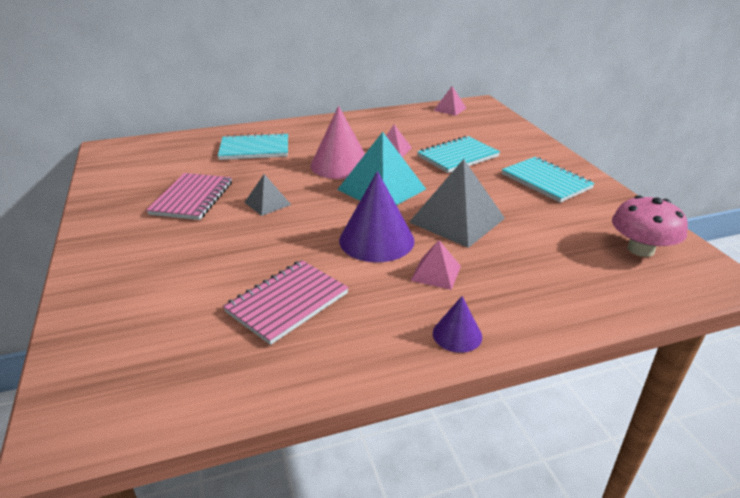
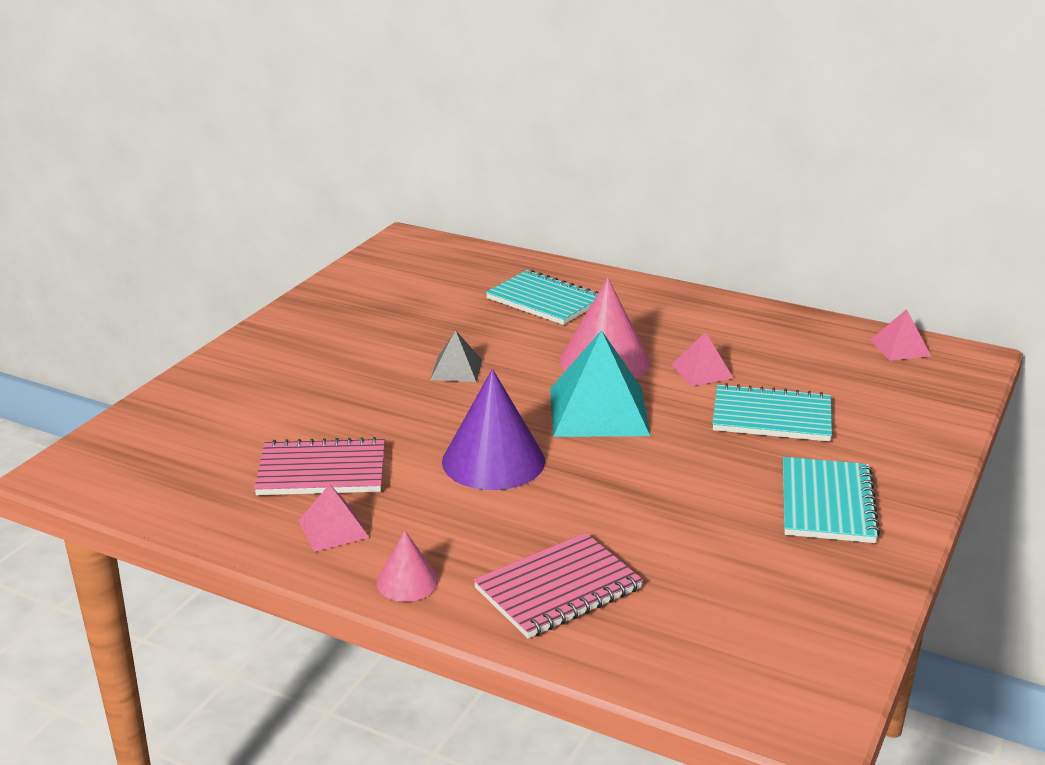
camera: 45 degrees right, 5 degrees down
pink notebook [146,173,232,220] -> pink notebook moved to [473,533,643,638]
grey pyramid [409,159,505,248] -> none
pink pyramid [411,240,461,290] -> pink pyramid moved to [298,484,369,552]
purple cone [433,296,482,353] -> pink cone [377,531,439,602]
pink mushroom [612,195,688,257] -> none

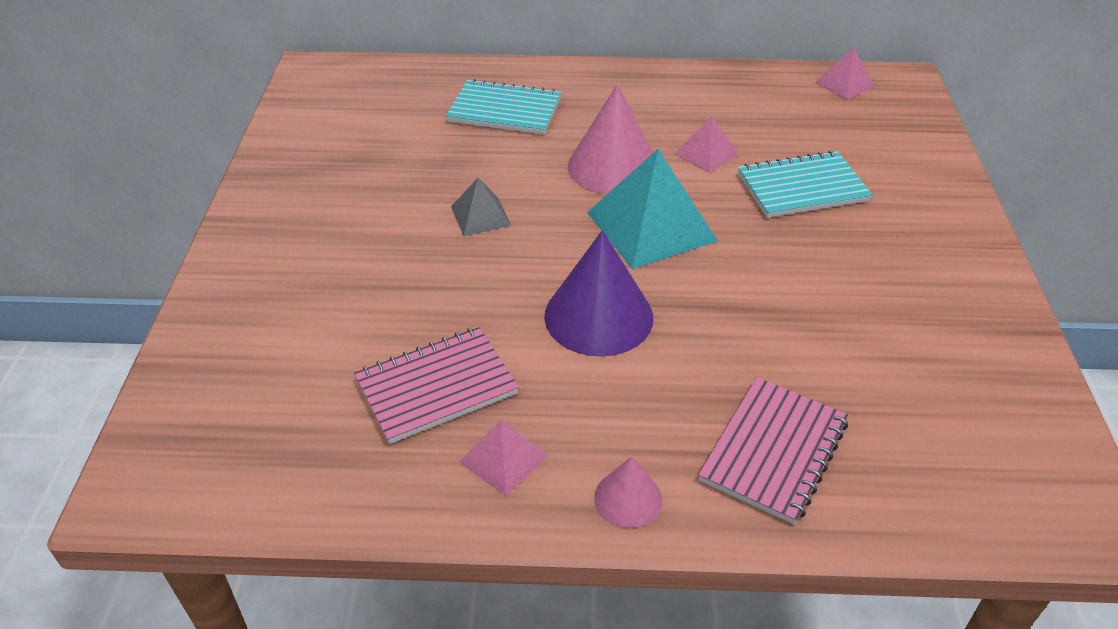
camera: 25 degrees left, 15 degrees up
turquoise notebook [783,457,880,543] -> none

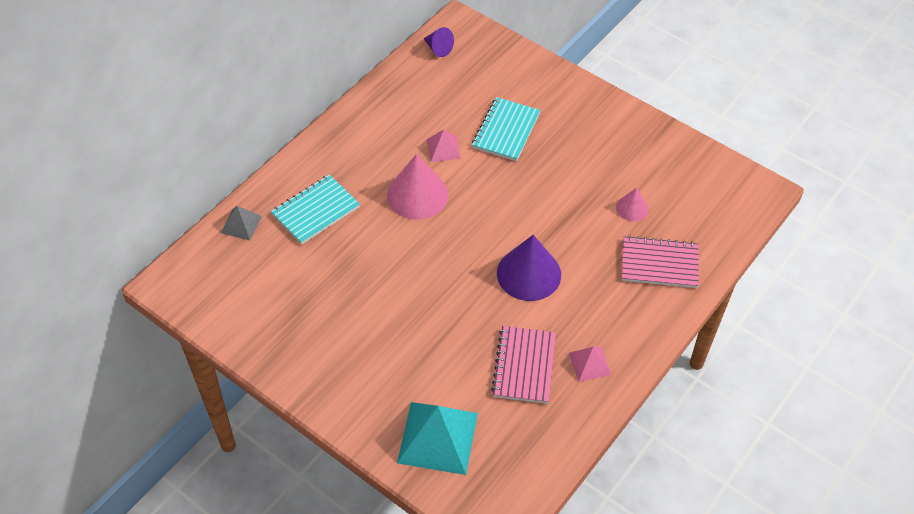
camera: 55 degrees left, 10 degrees up
grey pyramid [451,178,512,236] -> grey pyramid moved to [221,206,262,240]
turquoise pyramid [587,149,718,269] -> turquoise pyramid moved to [397,402,478,475]
pink cone [594,456,662,528] -> pink cone moved to [616,188,648,221]
pink notebook [699,377,849,525] -> pink notebook turned 60 degrees counterclockwise [622,236,699,288]
pink pyramid [816,48,875,100] -> purple cone [424,27,454,57]

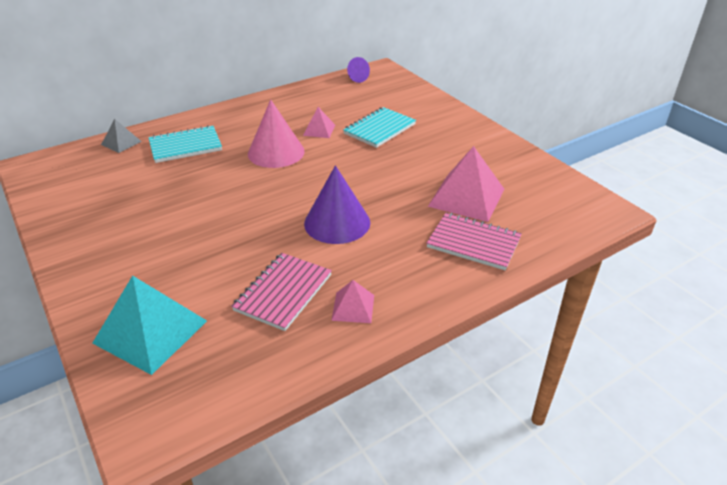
camera: 20 degrees right, 15 degrees down
pink cone [616,188,648,221] -> pink pyramid [428,146,504,222]

